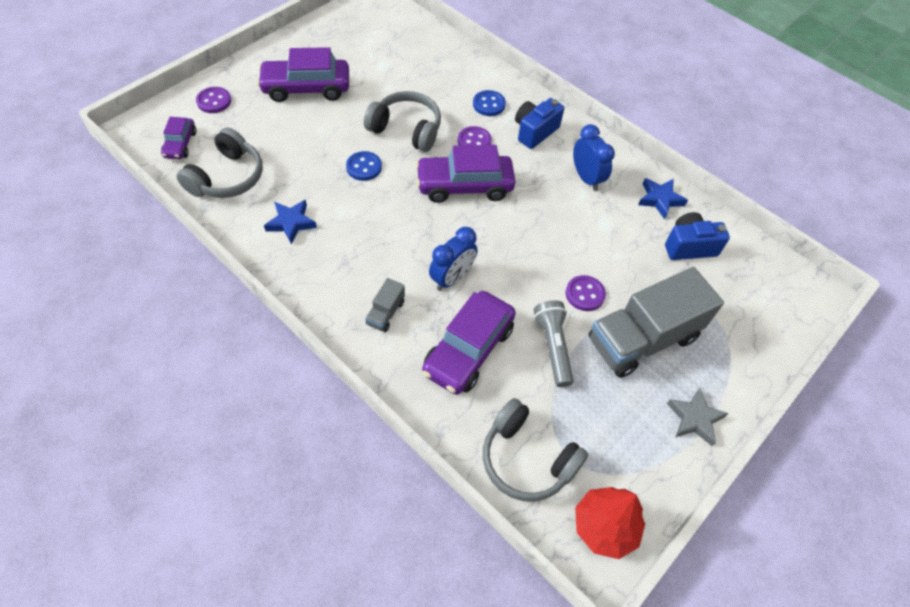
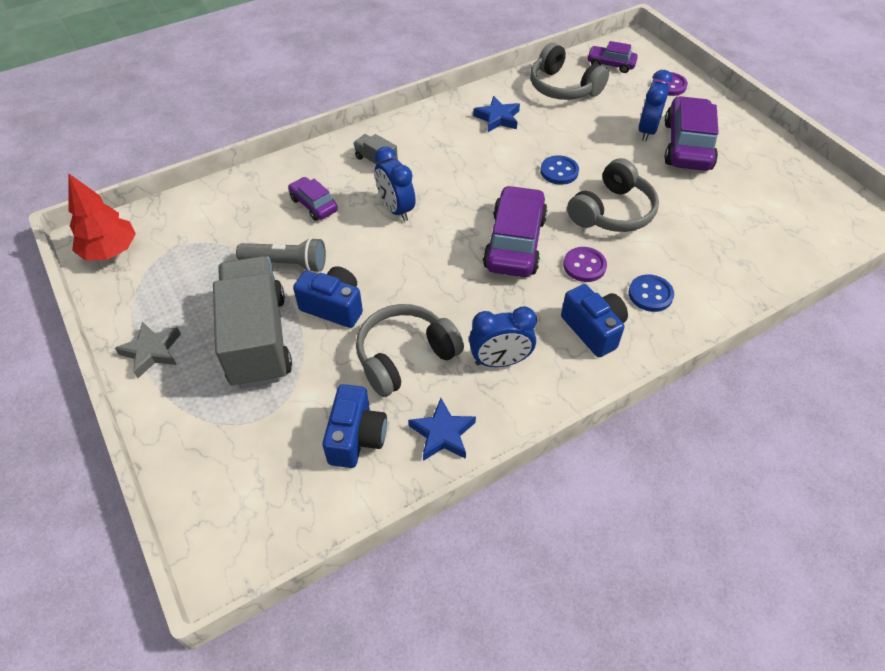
camera: 110 degrees right, 5 degrees down
purple car [422,291,516,395] -> purple car [288,177,338,221], size x0.54
grey headphones [483,398,588,502] -> grey headphones moved to [356,304,464,397]
purple button [566,275,606,311] -> blue camera [293,266,363,328]
none -> blue clock [638,70,673,141]

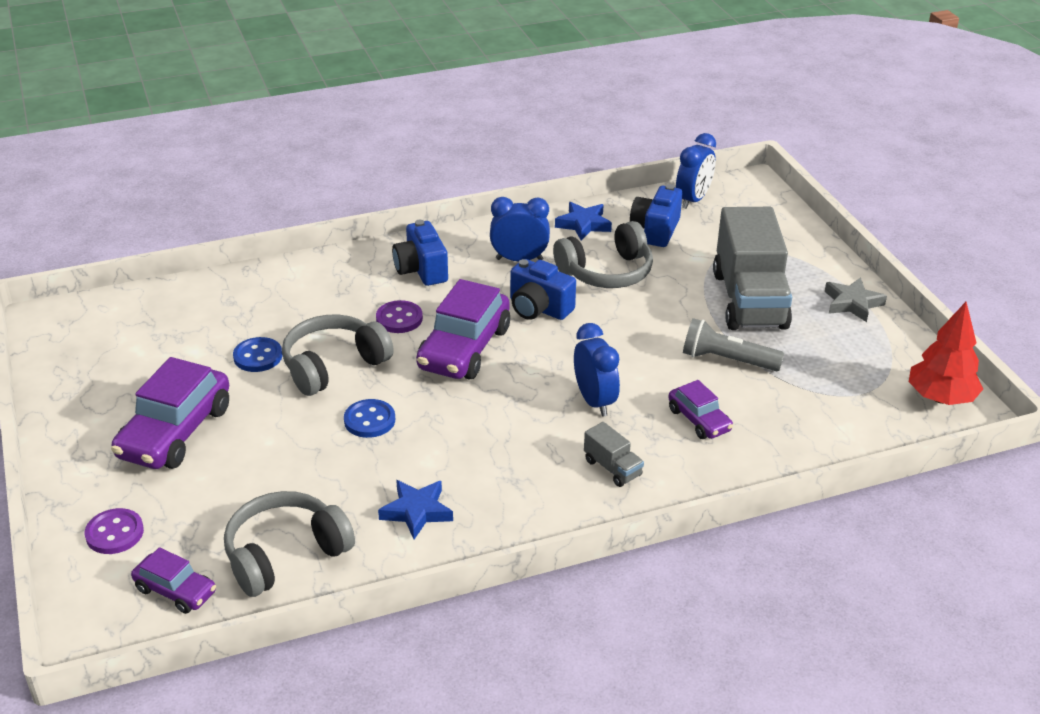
camera: 170 degrees left, 15 degrees down
blue camera [293,266,363,328] -> blue camera moved to [510,259,576,320]
grey headphones [530,43,609,100] -> grey headphones turned 90 degrees counterclockwise [224,491,355,597]
blue button [628,274,674,312] -> blue button moved to [233,337,283,372]
blue clock [638,70,673,141] -> blue clock moved to [676,133,716,209]

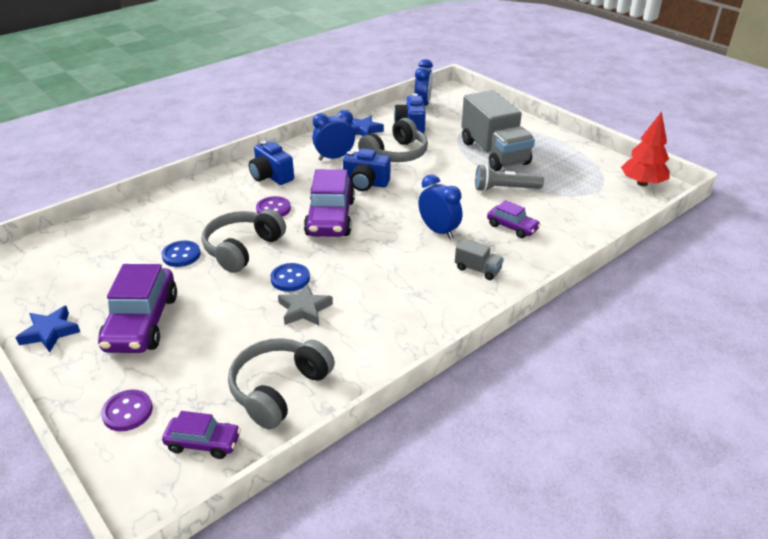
camera: 20 degrees left, 0 degrees up
blue star [378,480,453,539] -> blue star moved to [15,306,80,353]
grey star [825,277,887,322] -> grey star moved to [278,284,333,326]

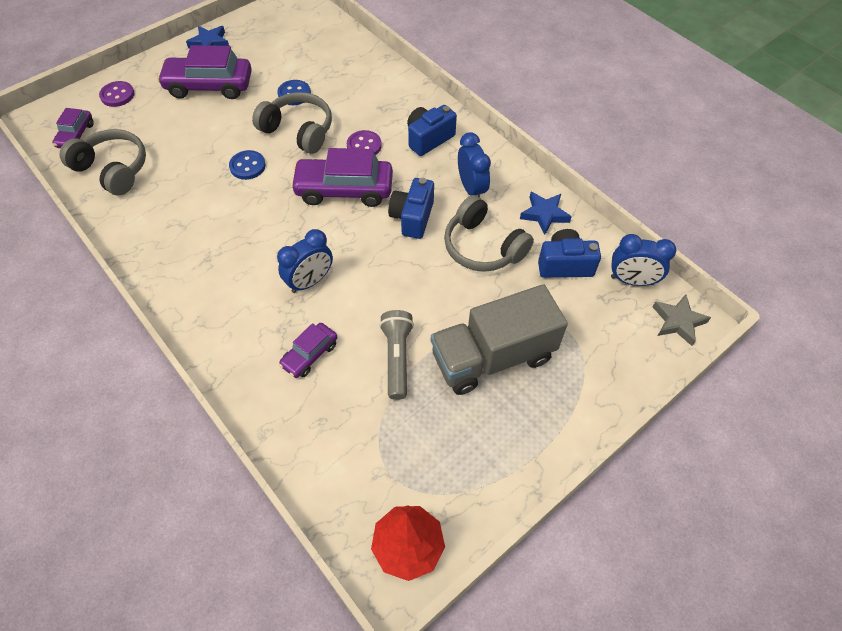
camera: 90 degrees right, 20 degrees up
grey star [278,284,333,326] -> grey star moved to [653,294,711,346]
grey truck [455,239,504,280] -> none

